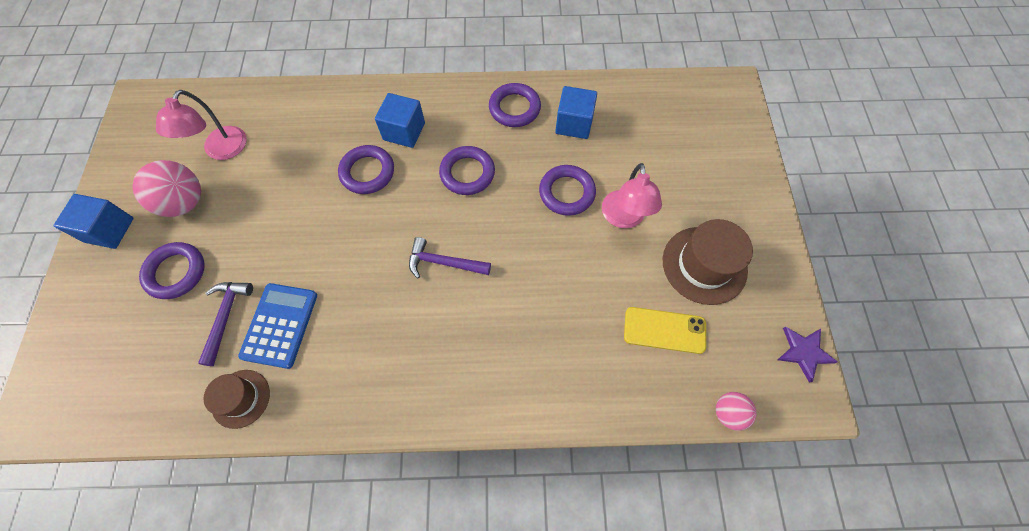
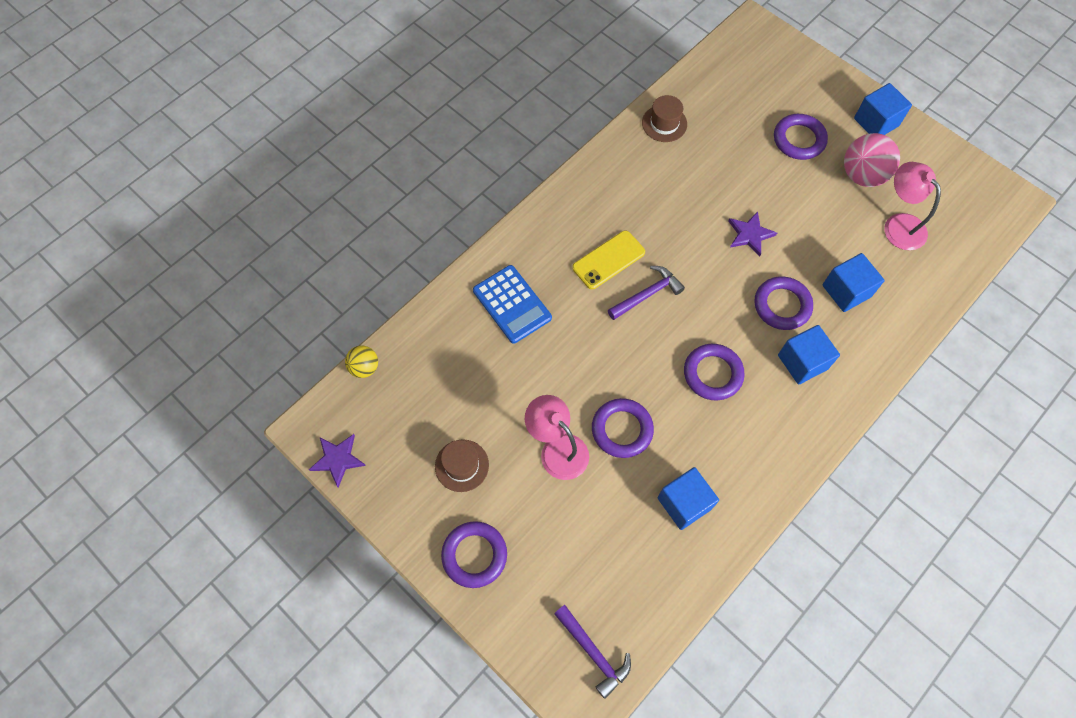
camera: 135 degrees right, 0 degrees up
purple hammer [198,282,253,366] -> purple hammer moved to [554,605,631,699]
blue calculator [238,283,317,369] -> blue calculator moved to [473,265,552,344]
purple ring [489,83,541,127] -> purple ring moved to [441,521,507,588]
yellow phone [624,307,706,354] -> yellow phone moved to [572,231,645,289]
brown hat [663,219,753,305] -> brown hat [435,439,489,492], size x0.61
pink ball [716,392,757,431] -> yellow ball [345,346,378,378]
none -> purple star [728,211,777,256]
none -> blue cube [823,253,885,312]

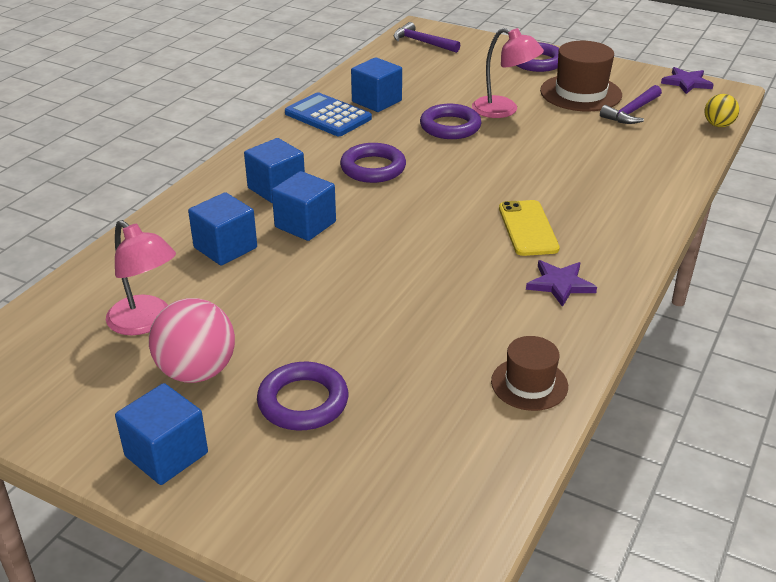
camera: 165 degrees right, 30 degrees down
brown hat [435,439,489,492] -> brown hat [540,41,622,111], size x1.63
blue calculator [473,265,552,344] -> blue calculator moved to [285,92,372,136]
yellow phone [572,231,645,289] -> yellow phone turned 45 degrees counterclockwise [499,200,560,256]
purple hammer [608,266,685,320] -> purple hammer moved to [600,85,662,124]
purple star [728,211,777,256] -> purple star moved to [526,260,597,307]
purple ring [754,276,813,330] -> blue cube [272,171,336,241]

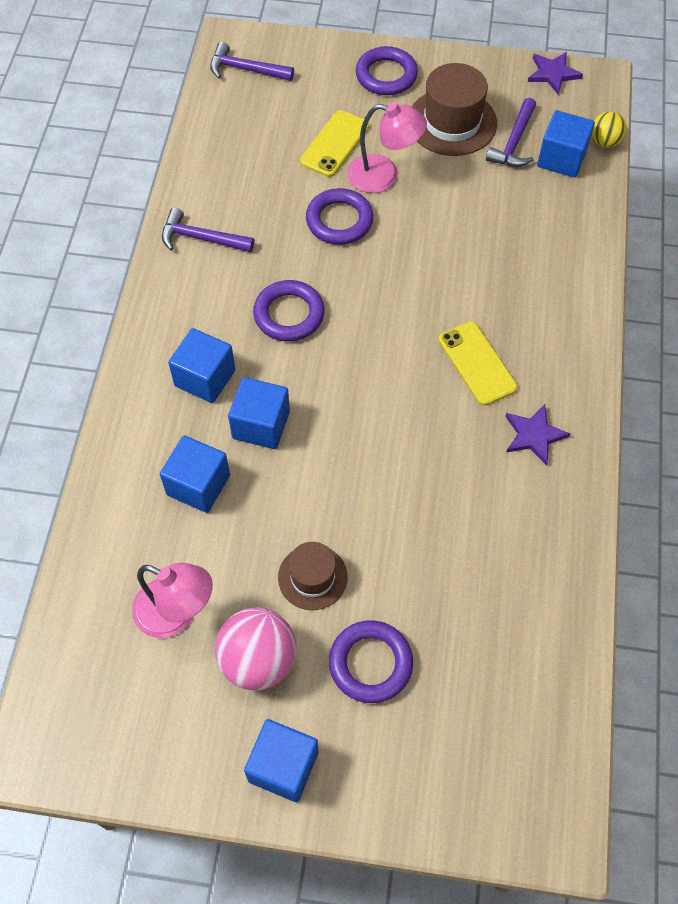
camera: 20 degrees left, 25 degrees up
blue calculator [285,92,372,136] -> purple hammer [162,208,254,252]
blue cube [351,57,402,112] -> blue cube moved to [537,110,595,178]
brown hat [491,336,568,411] -> brown hat moved to [278,542,348,610]
none -> yellow phone [300,110,369,177]

